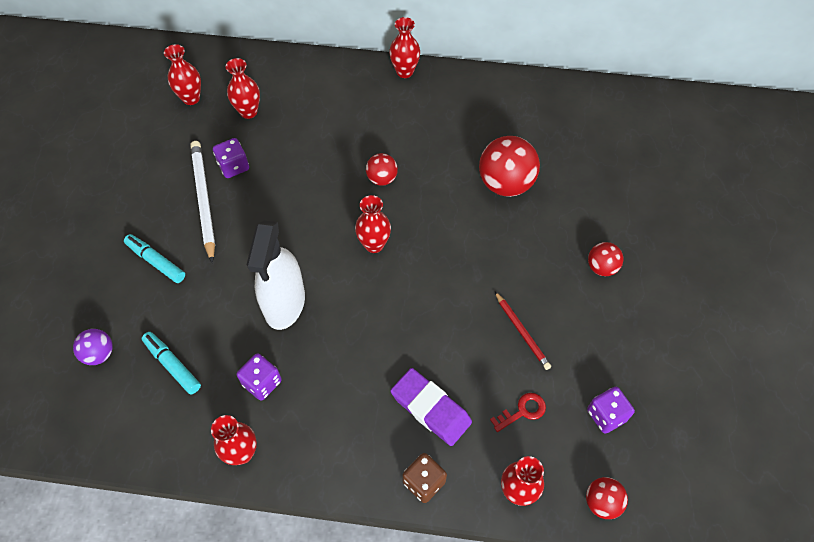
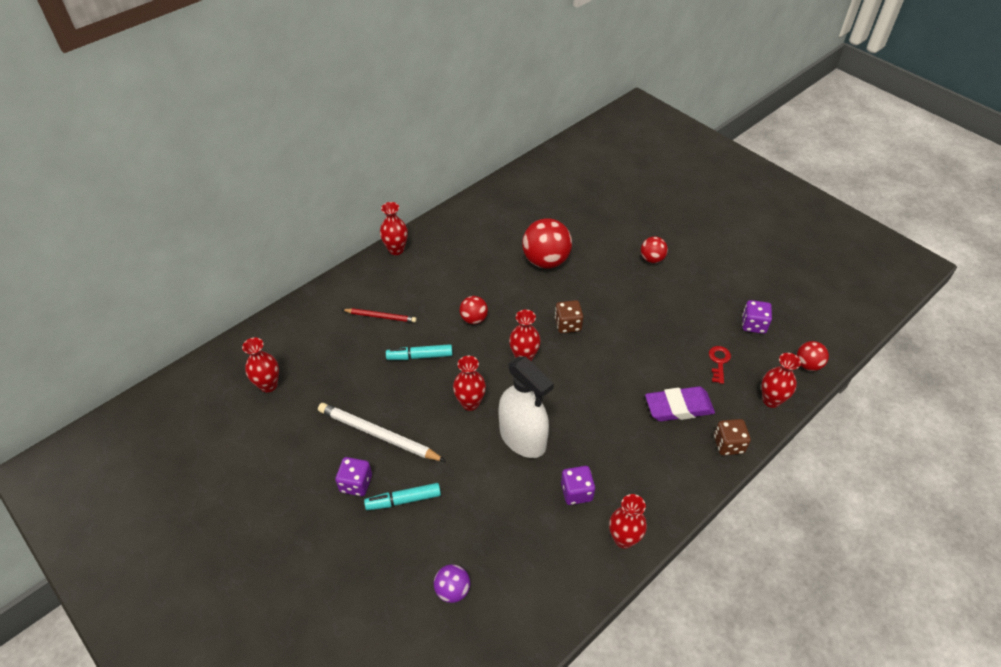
camera: 50 degrees left, 10 degrees down
turquoise marker [142,332,201,395] -> turquoise marker moved to [386,344,452,360]
purple dice [213,138,249,178] -> purple dice moved to [335,457,372,496]
red vase [226,58,260,119] -> red vase moved to [453,356,486,411]
red pencil [495,292,551,370] -> red pencil moved to [342,308,417,323]
none -> brown dice [555,300,583,333]

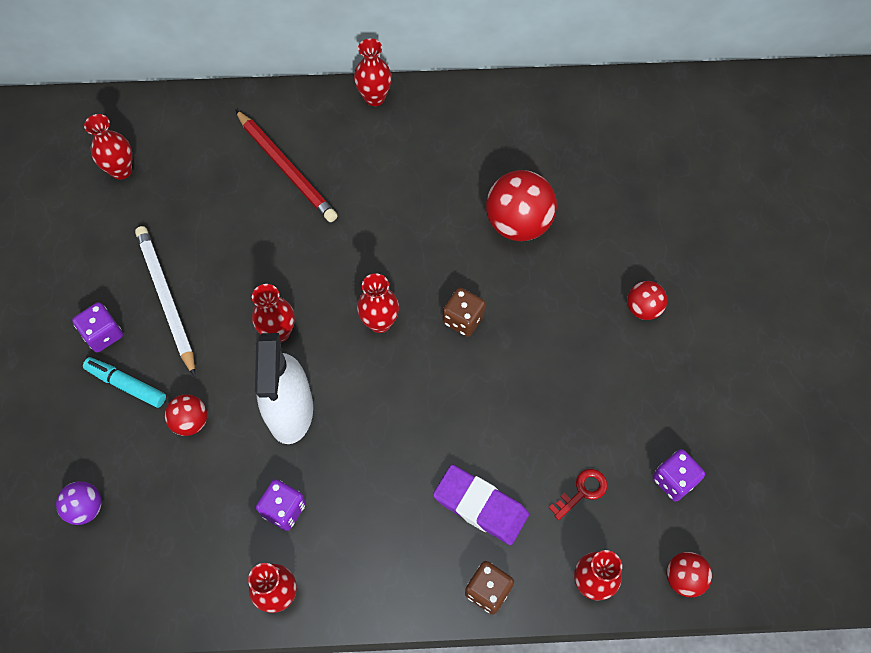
camera: 40 degrees right, 15 degrees up
red pencil [342,308,417,323] -> red pencil [235,109,338,222], size x1.68
turquoise marker [386,344,452,360] -> none
red ball [459,296,488,324] -> red ball moved to [165,394,207,436]

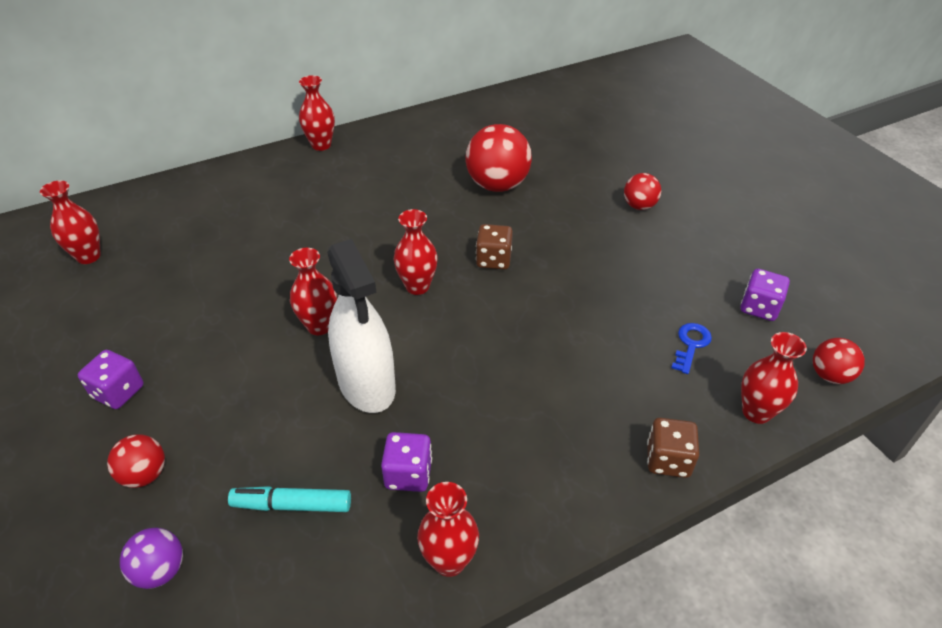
camera: 25 degrees left, 20 degrees down
turquoise marker [83,357,166,408] -> turquoise marker moved to [228,486,351,512]
white pencil [135,226,195,377] -> none
red ball [165,394,207,436] -> red ball moved to [107,434,165,488]
red pencil [235,109,338,222] -> none
purple eraser [433,465,529,545] -> none
red key [548,469,607,520] -> blue key [671,323,712,374]

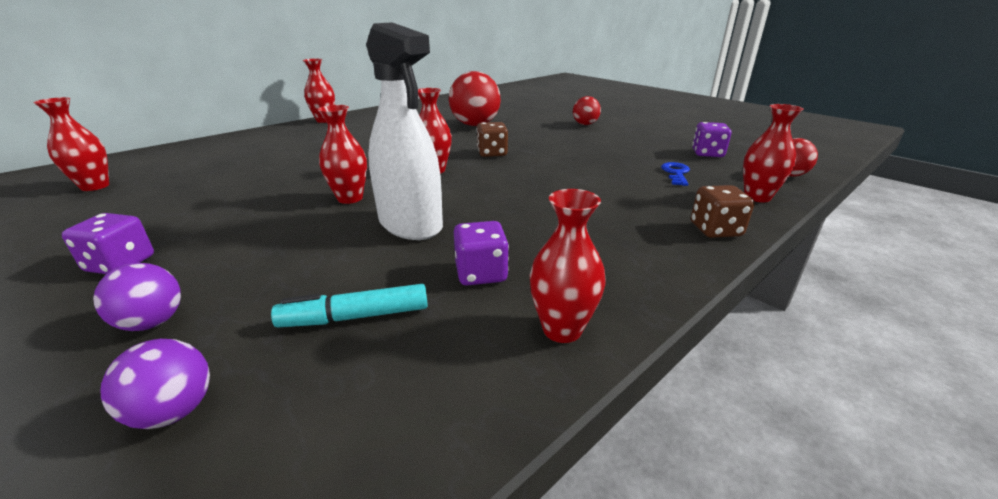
camera: 15 degrees left, 15 degrees down
red ball [107,434,165,488] -> purple ball [93,263,181,331]

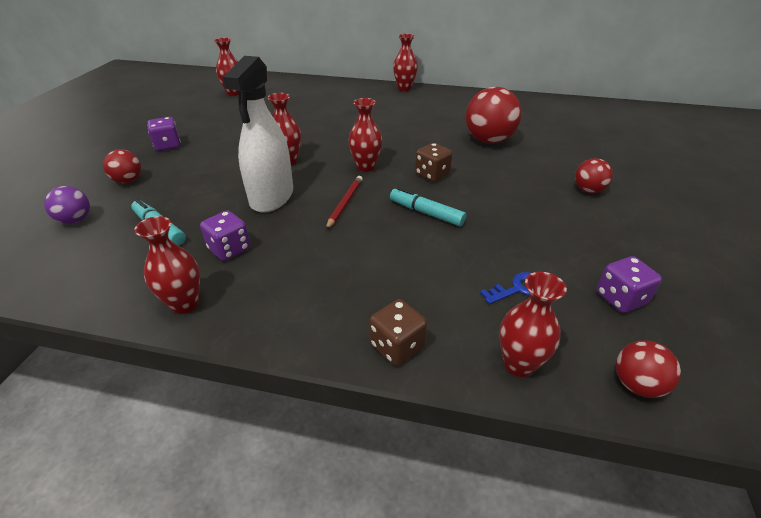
camera: 55 degrees right, 10 degrees up
purple ball [93,263,181,331] -> red ball [103,149,141,183]
none -> red pencil [326,176,363,230]
none -> turquoise marker [390,187,466,226]

